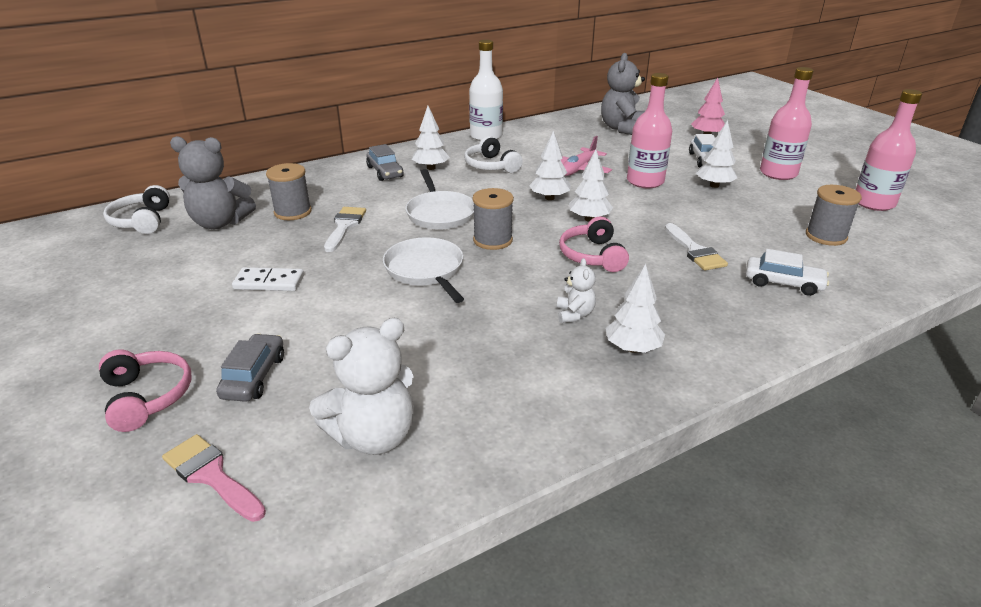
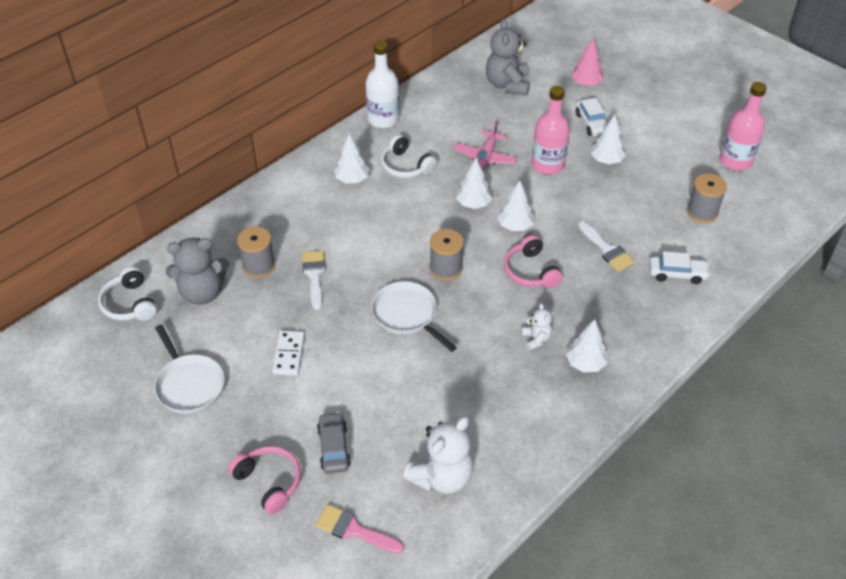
camera: 15 degrees left, 15 degrees up
white domino [232,267,304,291] -> white domino turned 75 degrees counterclockwise [272,330,305,376]
grey car [366,144,404,181] -> none
white pan [405,169,474,230] -> white pan moved to [154,324,225,414]
pink bottle [760,67,813,180] -> none

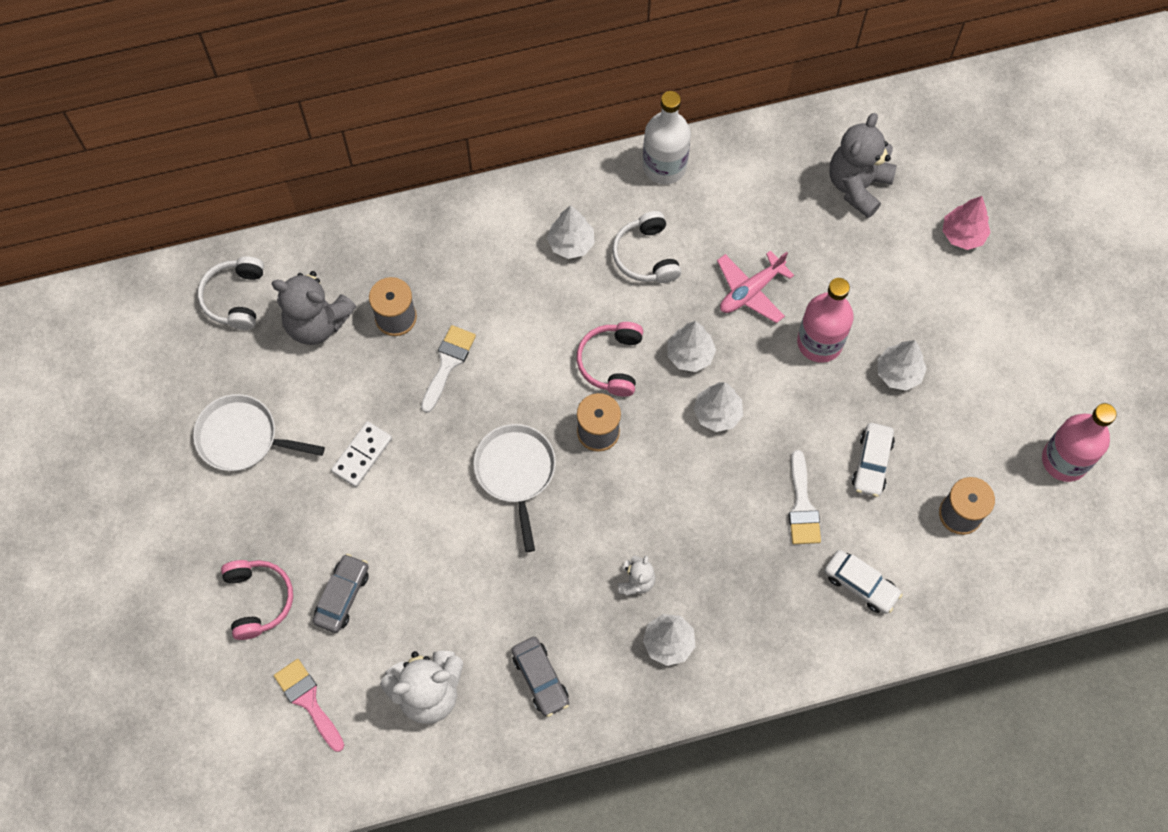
camera: 30 degrees right, 20 degrees up
white pan [154,324,225,414] -> white pan turned 105 degrees clockwise [193,394,325,471]
pink headphones [504,235,563,288] -> pink headphones moved to [577,322,643,396]
white car [576,98,607,137] -> white car moved to [852,423,895,497]
none -> grey car [512,637,569,717]

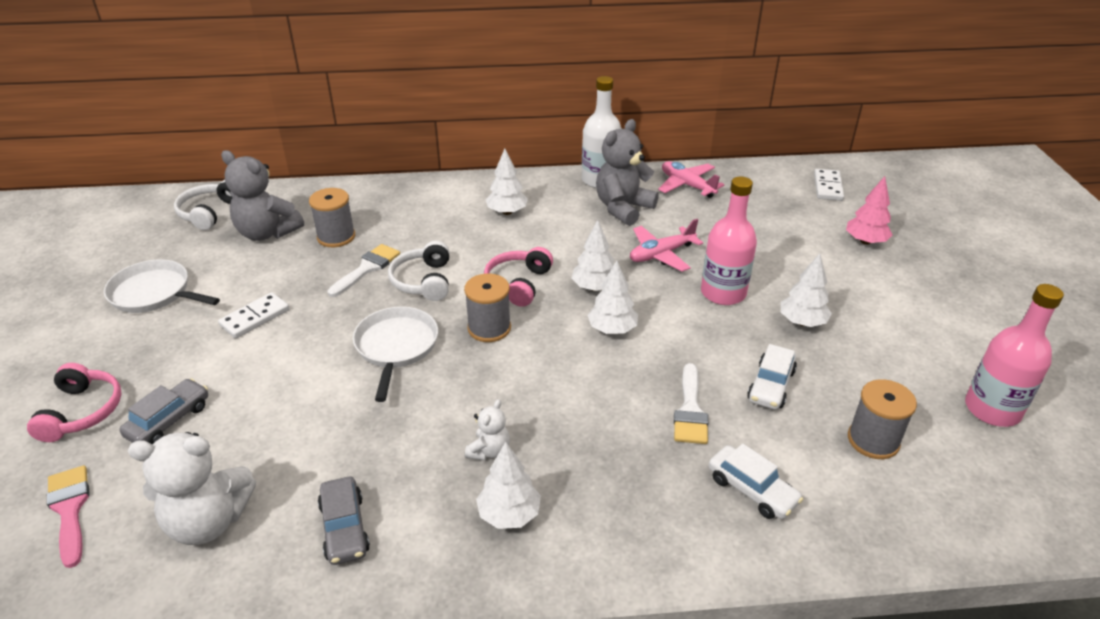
camera: 10 degrees right, 30 degrees down
white headphones [612,211,681,283] -> white headphones moved to [388,241,449,301]
grey teddy bear [830,113,897,218] -> grey teddy bear moved to [596,119,659,226]
none -> pink plane [658,161,724,198]
none -> white domino [814,169,844,201]

